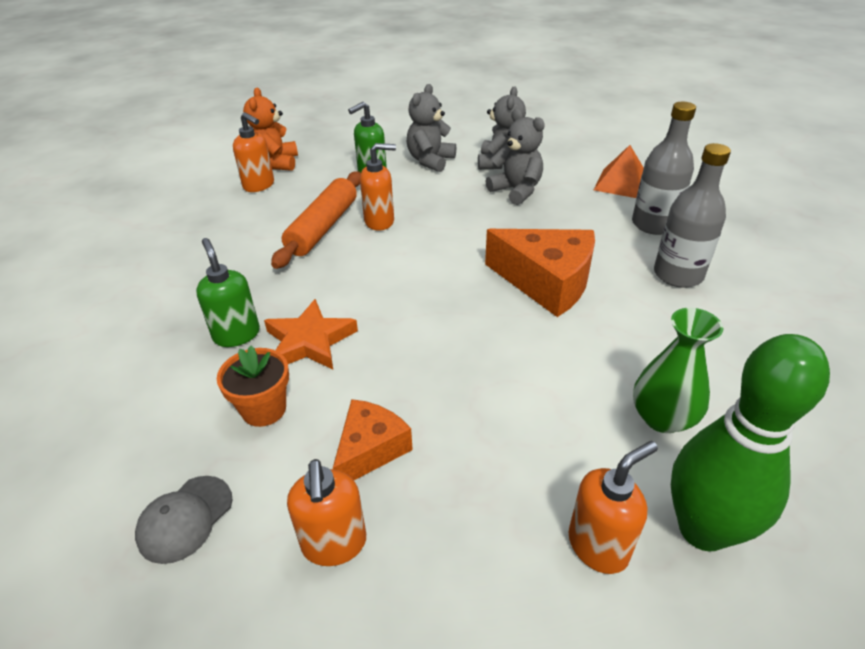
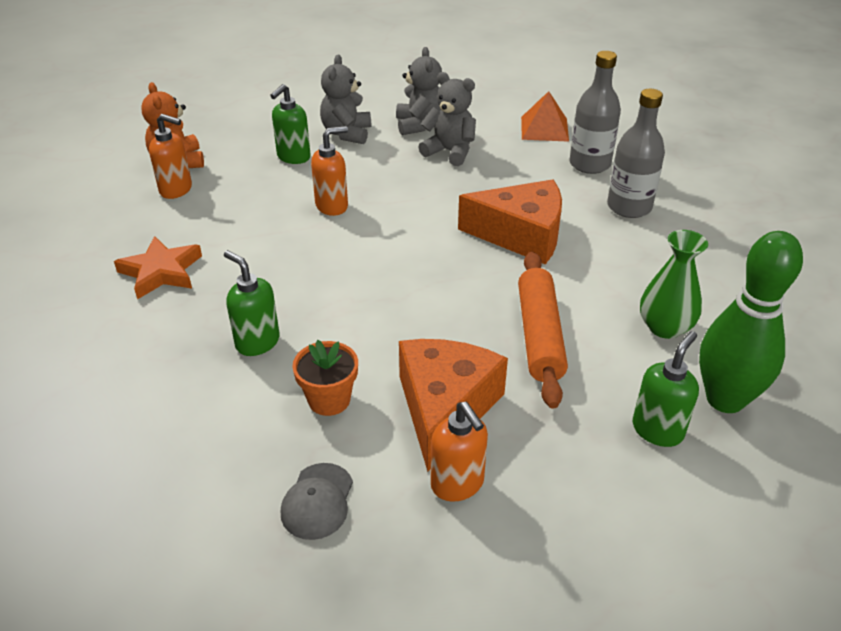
camera: 20 degrees left, 0 degrees up
orange star [264,299,358,369] -> orange star moved to [114,236,202,300]
orange rolling pin [271,171,361,269] -> orange rolling pin moved to [518,252,568,409]
orange cheese [333,399,413,480] -> orange cheese [399,339,508,472], size x1.68
orange soap dispenser [569,441,658,574] -> green soap dispenser [633,331,699,447]

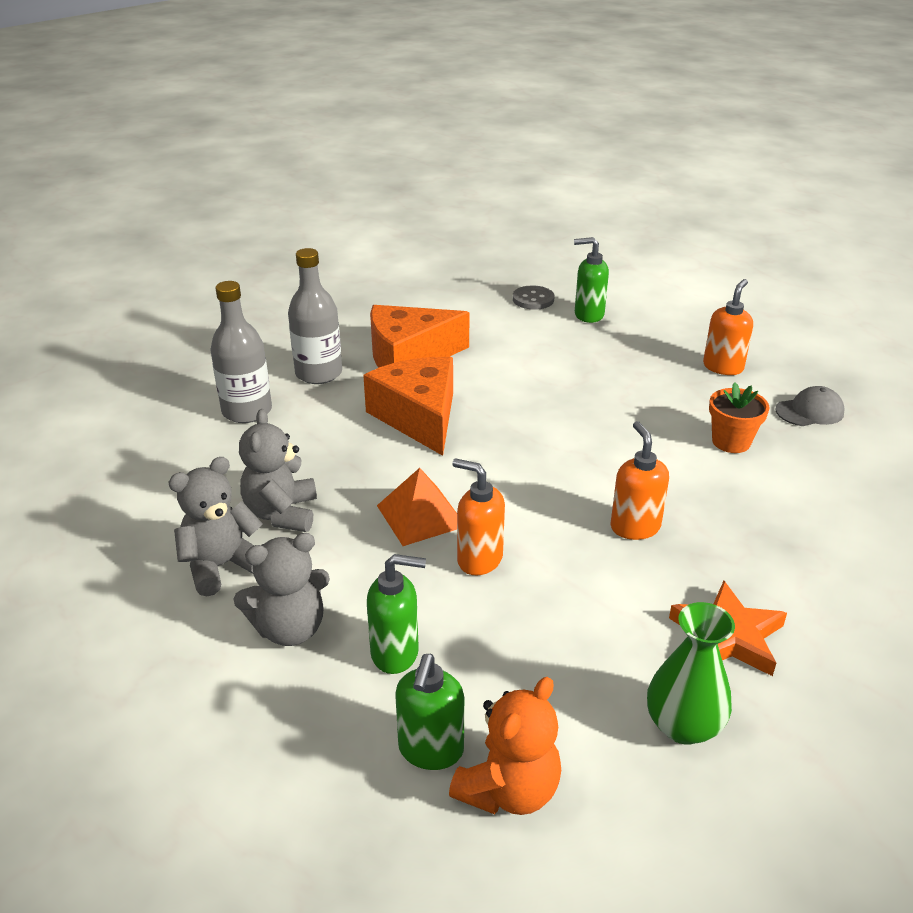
camera: 120 degrees left, 5 degrees down
orange soap dispenser [149,114,192,199] -> orange soap dispenser moved to [610,421,669,540]
green soap dispenser [224,250,280,356] -> green soap dispenser moved to [395,654,464,770]
orange cheese [399,339,508,472] -> orange cheese moved to [370,305,470,368]
orange rolling pin [518,252,568,409] -> none
orange pyramid [521,91,569,142] -> orange pyramid moved to [377,468,457,546]
green vase [640,230,708,339] -> green vase moved to [647,602,735,745]
green bowling pin [699,231,803,413] -> grey button [513,285,555,310]

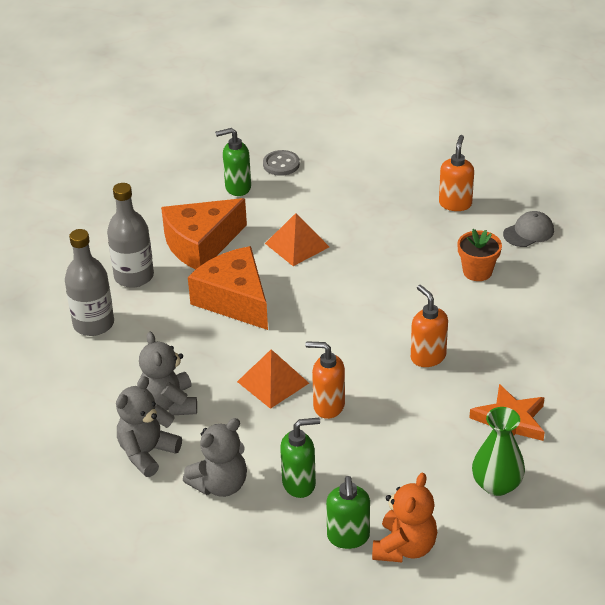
camera: 15 degrees left, 5 degrees up
green soap dispenser [574,237,609,323] -> green soap dispenser moved to [215,128,251,196]
none -> orange pyramid [265,213,329,266]

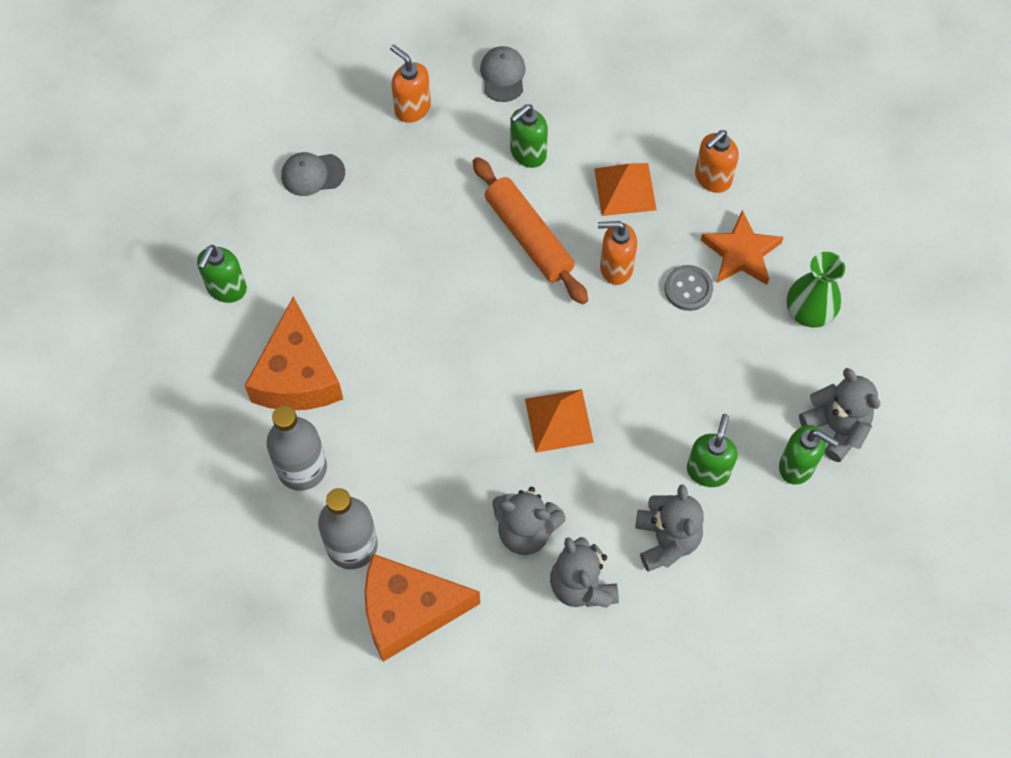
camera: 60 degrees left, 25 degrees up
orange cheese [188,246,268,330] -> orange cheese moved to [364,554,480,662]
grey button [263,150,300,176] -> grey button moved to [665,265,713,311]
orange pyramid [265,213,329,266] -> orange pyramid moved to [594,163,657,216]
orange soap dispenser [306,341,345,419] -> orange soap dispenser moved to [695,130,739,193]
orange teddy bear [372,473,437,562] -> grey teddy bear [799,368,880,462]
orange flower pot [457,229,502,281] -> green soap dispenser [510,104,548,168]
none -> grey cap [281,152,345,196]
none -> orange rolling pin [473,157,588,305]

